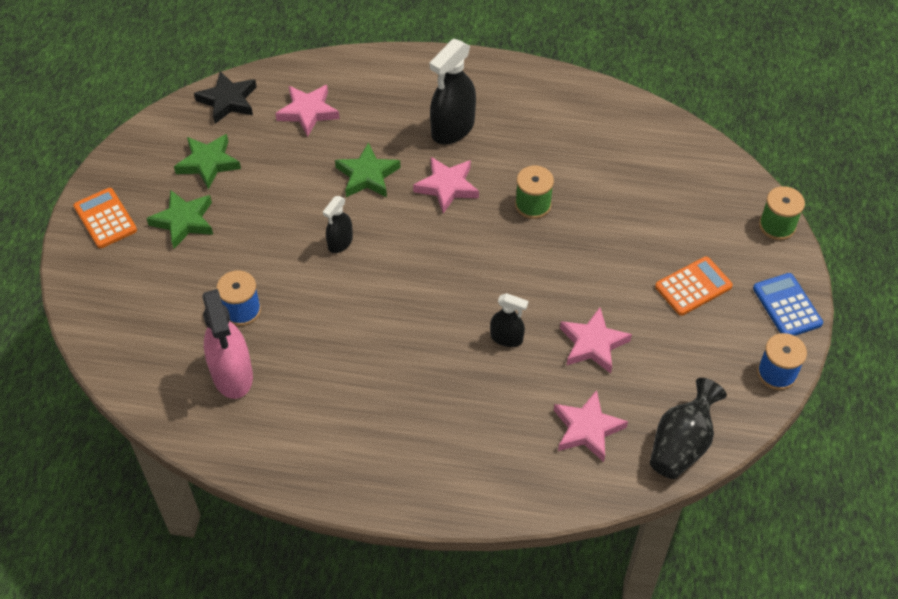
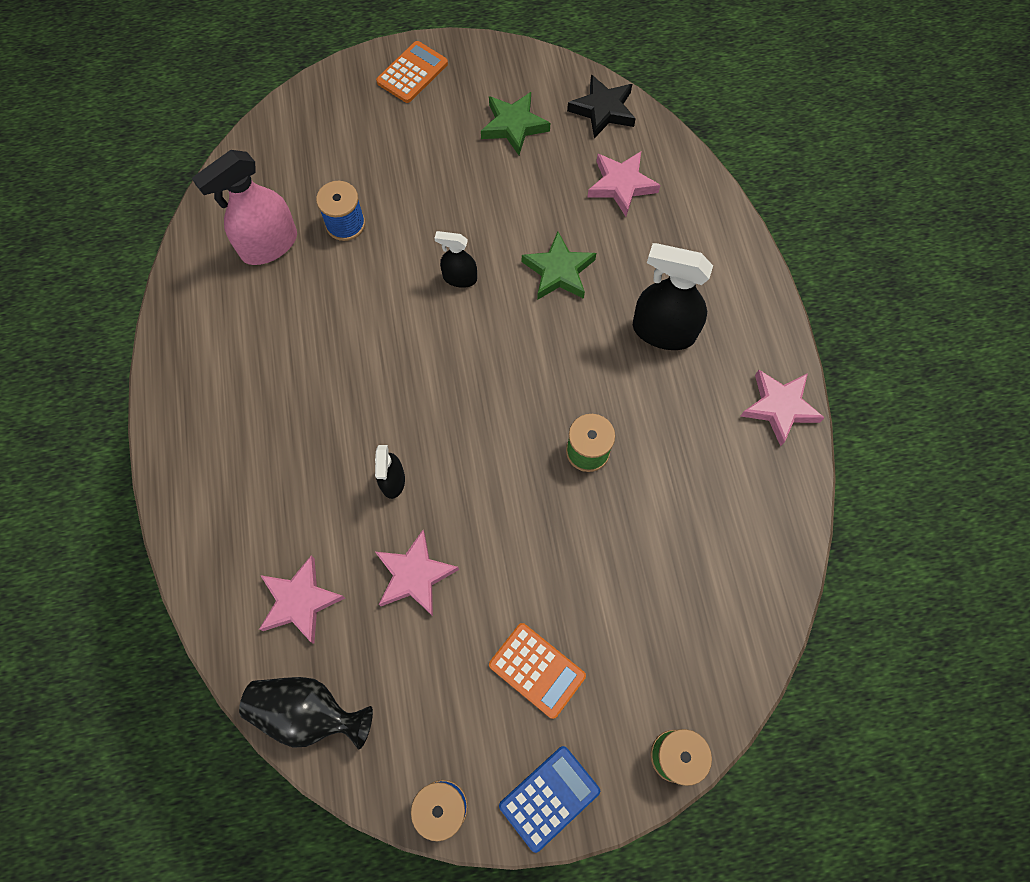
camera: 70 degrees right, 15 degrees up
green star [146,190,213,249] -> none
pink star [413,157,479,213] -> pink star moved to [741,370,825,446]

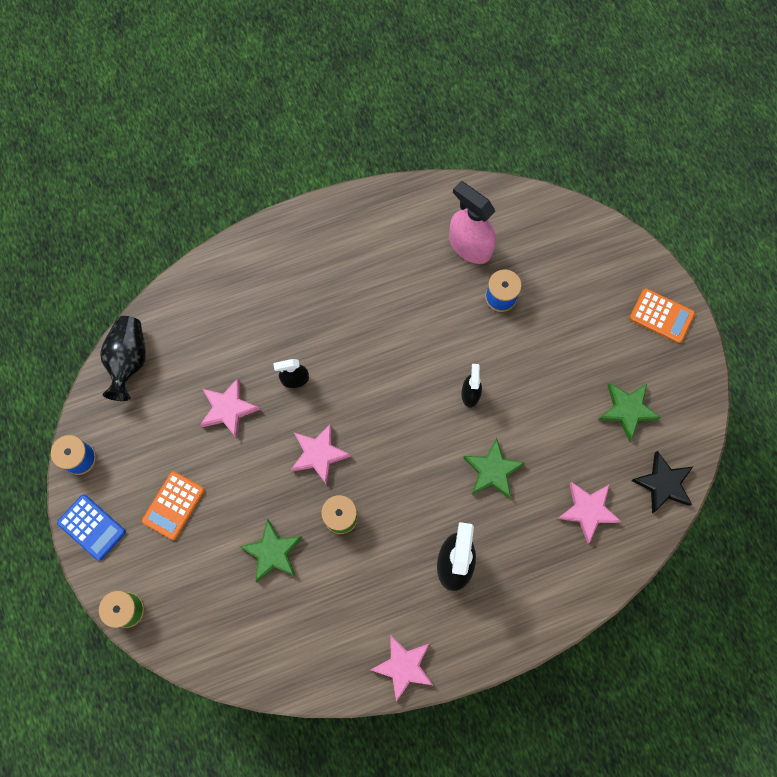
camera: 80 degrees right, 5 degrees up
pink star [259,556,345,644] -> pink star moved to [291,423,351,485]
none -> green star [239,519,303,582]

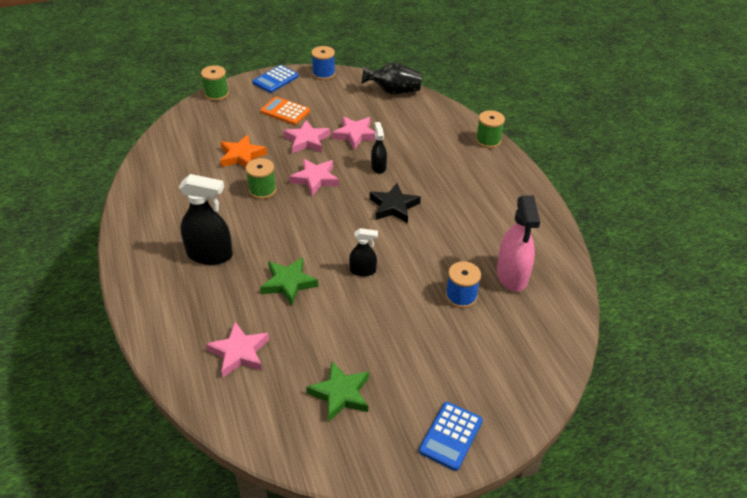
camera: 90 degrees right, 30 degrees down
green star [239,519,303,582] -> orange star [220,135,267,168]
pink star [370,634,433,702] -> pink star moved to [283,120,330,153]
pink spray bottle [449,181,496,264] -> pink spray bottle turned 135 degrees clockwise [497,195,540,292]
orange calculator [629,288,695,343] -> blue calculator [419,402,483,471]
black star [631,451,694,513] -> black star moved to [370,183,421,223]
none -> green spool [476,110,505,148]

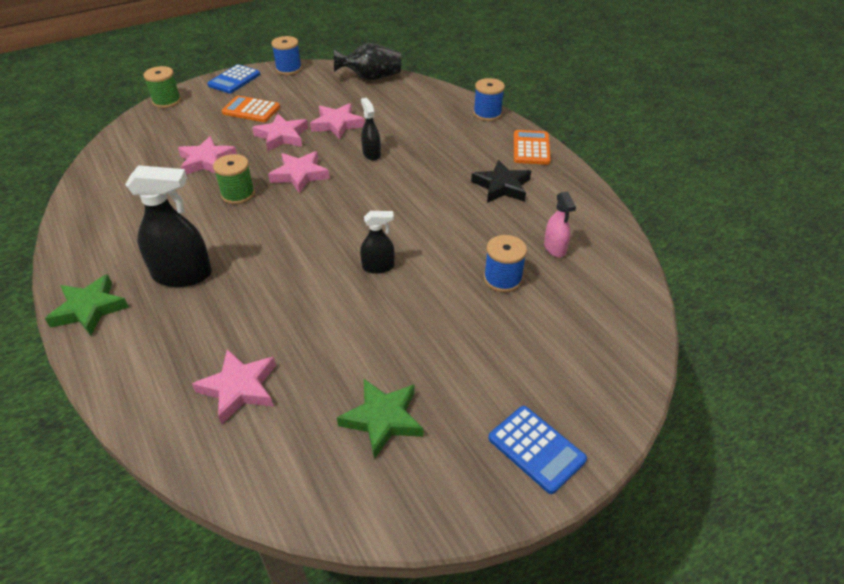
camera: 10 degrees left, 0 degrees up
orange star [220,135,267,168] -> pink star [178,136,237,175]
green star [260,257,318,305] -> green star moved to [45,274,129,336]
black star [370,183,421,223] -> black star moved to [471,160,531,203]
blue calculator [419,402,483,471] -> blue calculator turned 60 degrees counterclockwise [488,406,587,494]
green spool [476,110,505,148] -> blue spool [474,78,505,121]
pink spray bottle [497,195,540,292] -> pink spray bottle [544,191,576,257], size x0.55
none -> orange calculator [514,130,551,165]

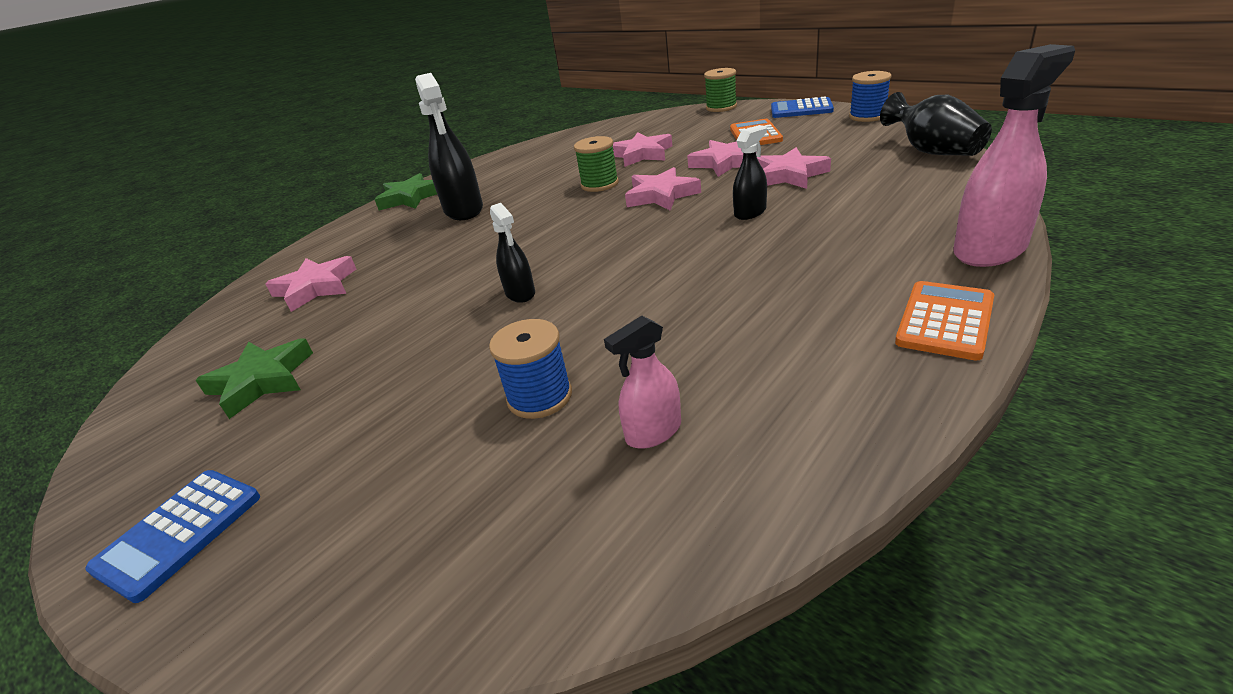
camera: 75 degrees right, 10 degrees down
black star [471,160,531,203] -> none
blue spool [474,78,505,121] -> pink spray bottle [953,44,1075,267]
orange calculator [514,130,551,165] -> orange calculator turned 45 degrees counterclockwise [895,281,994,361]

